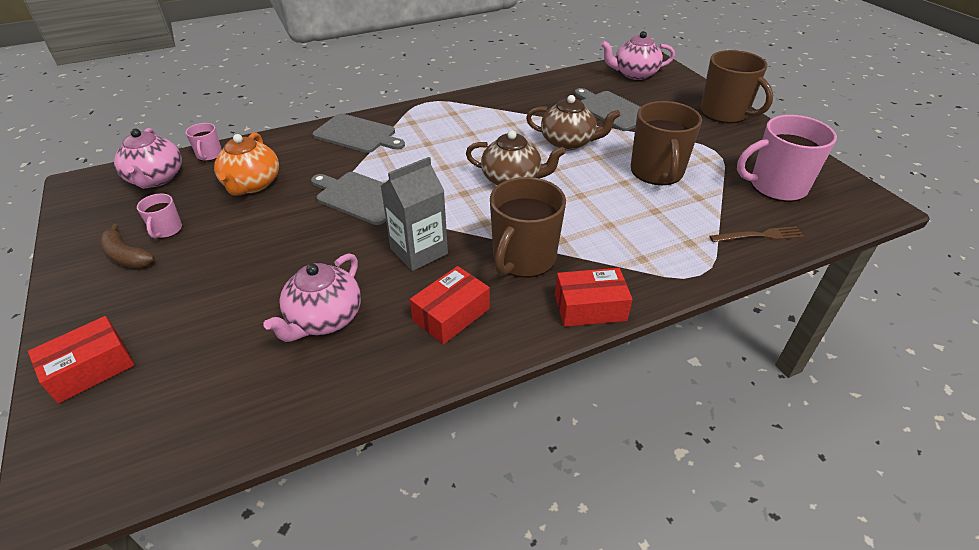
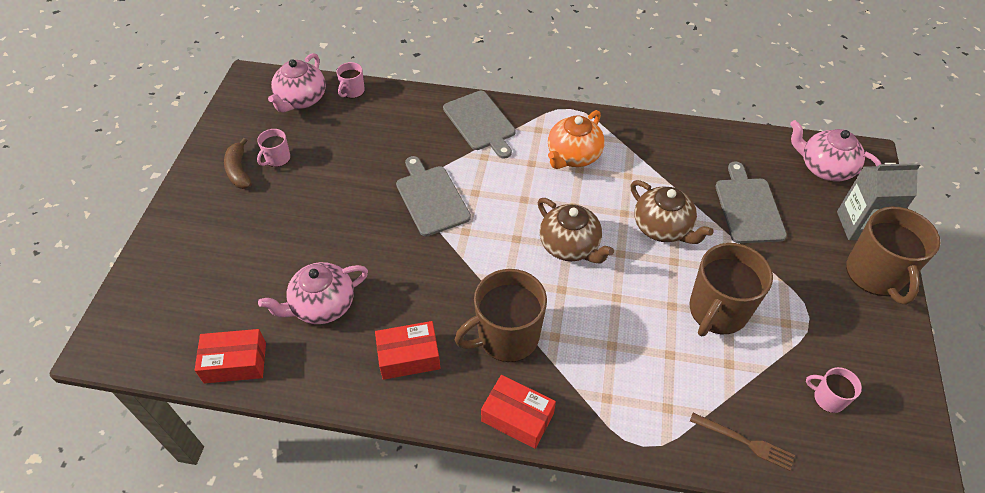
camera: 35 degrees right, 10 degrees up
red box [28,316,135,404] -> red box moved to [195,329,266,384]
orange teapot [214,132,279,195] -> orange teapot moved to [548,110,605,169]
grey carton [381,157,448,271] -> grey carton moved to [837,163,920,240]
pink mug [737,115,837,202] -> pink mug [806,367,862,413], size x0.48

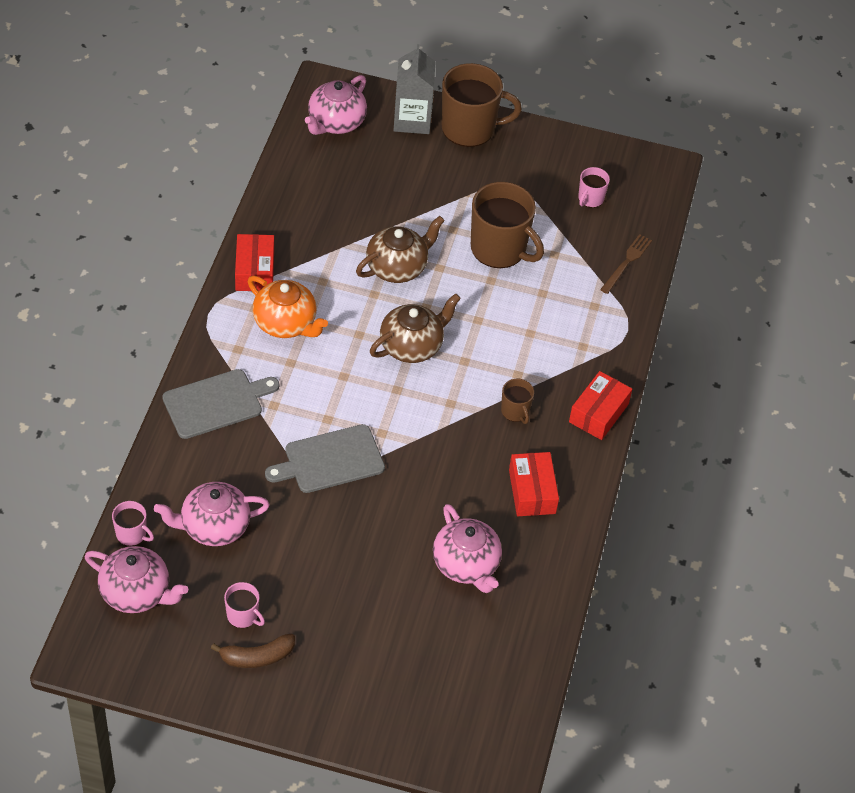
camera: 90 degrees left, 0 degrees up
red box [195,329,266,384] -> red box moved to [235,234,274,291]
brown mug [455,269,547,362] -> brown mug [501,379,534,424], size x0.48
grey cutting board [715,162,787,243] -> none
none -> pink teapot [154,482,270,546]

